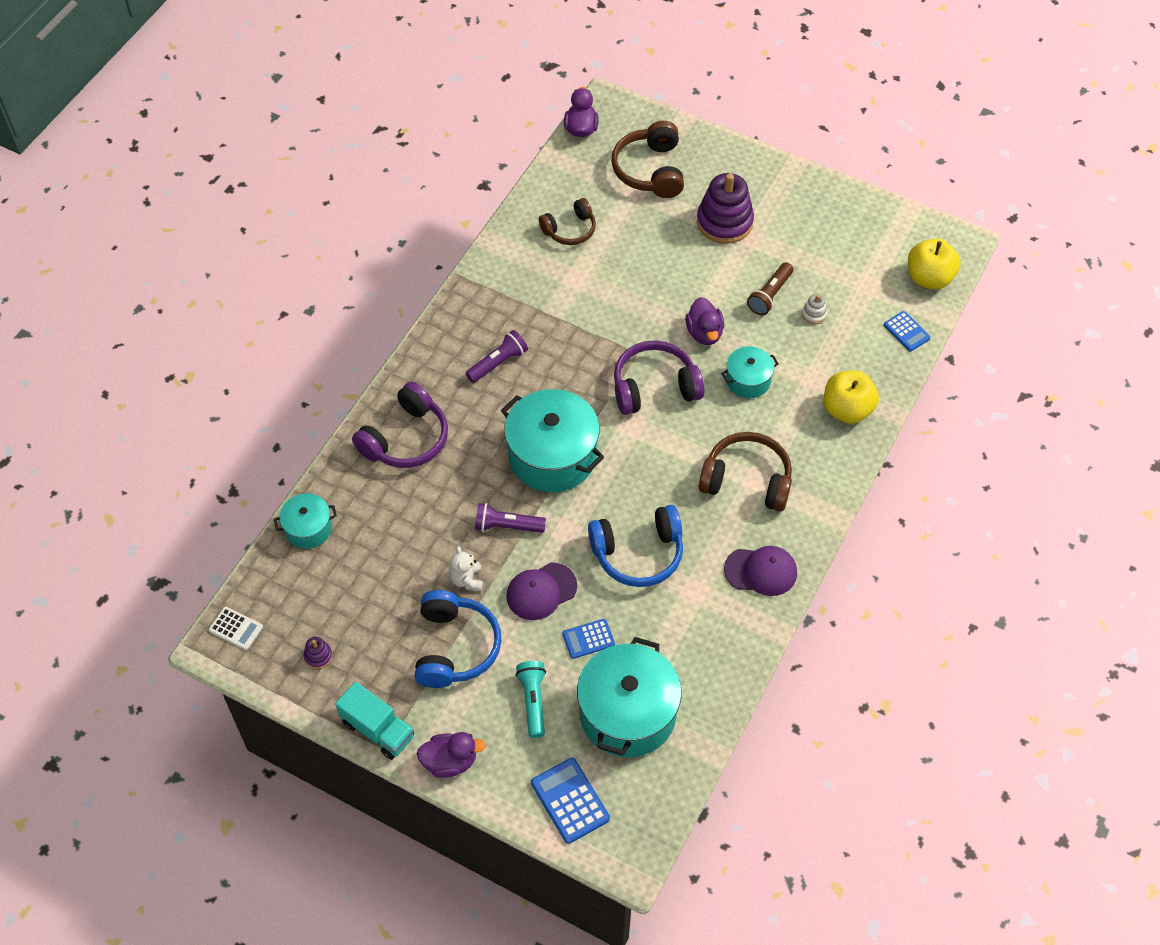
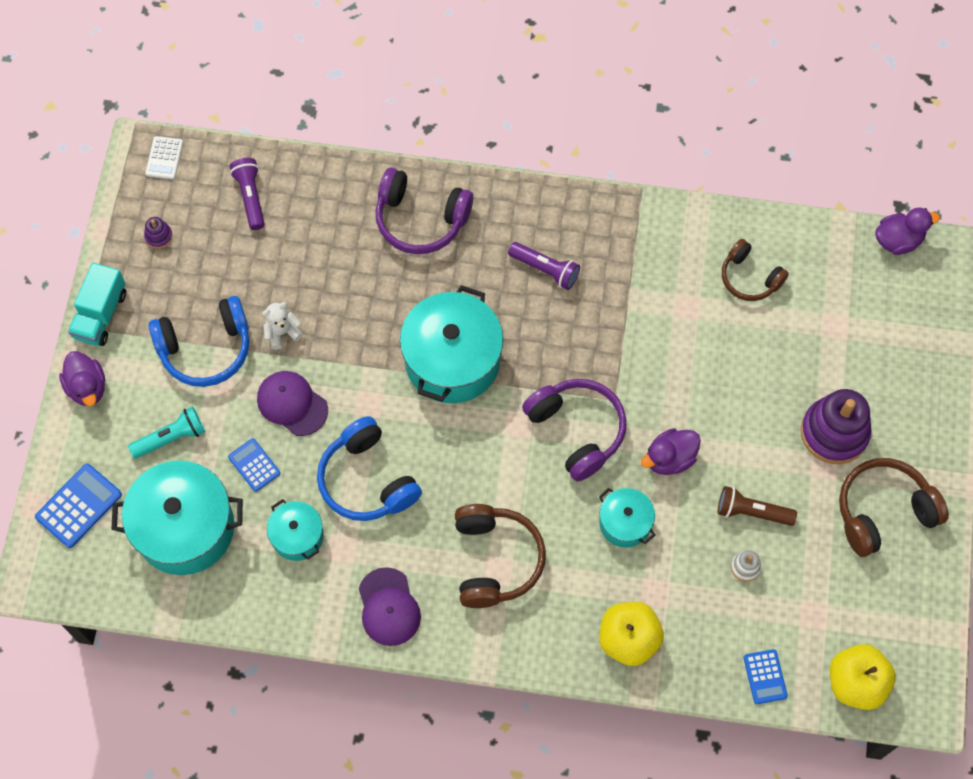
camera: 70 degrees right, 10 degrees up
turquoise pot [274,493,337,549] -> turquoise pot moved to [267,499,324,561]
purple flashlight [475,503,546,533] -> purple flashlight moved to [230,158,265,230]
brown headphones [611,121,684,198] -> brown headphones moved to [839,458,949,557]
blue calculator [884,311,930,351] -> blue calculator turned 45 degrees counterclockwise [743,649,788,704]

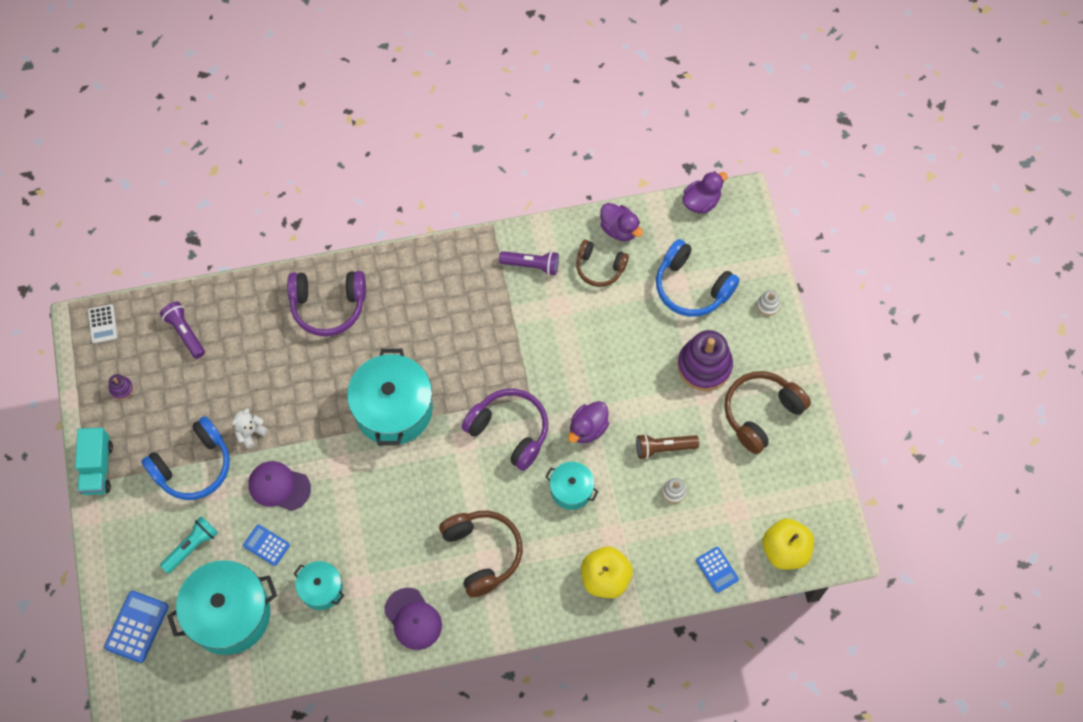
camera: 20 degrees left, 0 degrees up
purple duck [59,351,105,406] -> purple duck moved to [600,203,643,241]
blue headphones [317,416,422,521] -> blue headphones moved to [656,239,740,317]
purple flashlight [508,242,580,290] -> purple flashlight moved to [499,251,559,275]
none -> white stacking toy [757,290,780,316]

